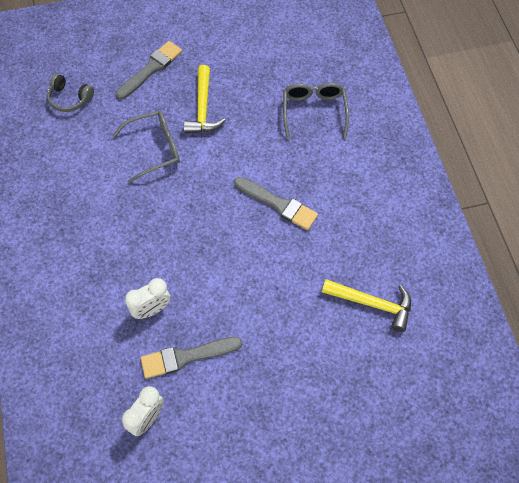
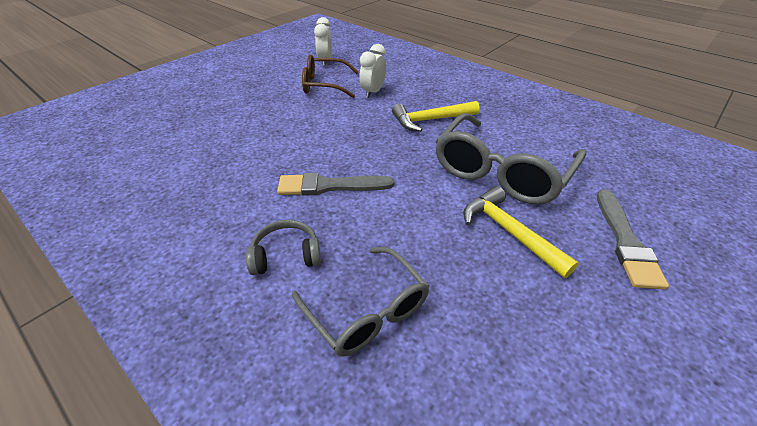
camera: 145 degrees right, 20 degrees down
grey headphones [47,73,94,112] -> grey headphones moved to [246,220,321,275]
grey glasses [112,111,180,183] -> grey glasses [435,113,586,205], size x1.57
grey brush [141,337,242,379] -> brown glasses [302,55,359,98]
yellow hammer [322,279,411,332] -> yellow hammer moved to [392,101,480,132]

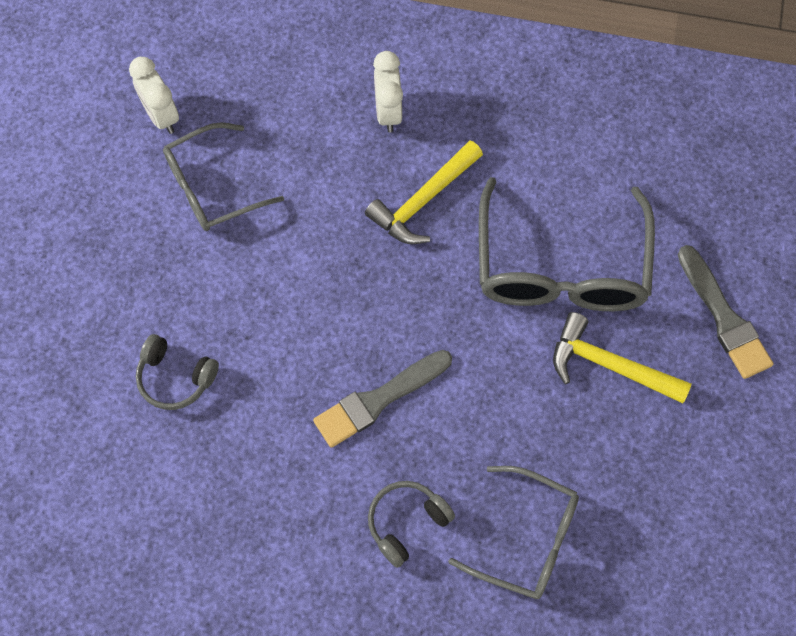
camera: 30 degrees left, 25 degrees up
brown glasses [302,55,359,98] -> grey glasses [163,122,284,231]
white clock [359,44,386,98] -> white clock moved to [373,51,403,133]
none -> grey headphones [136,334,219,410]

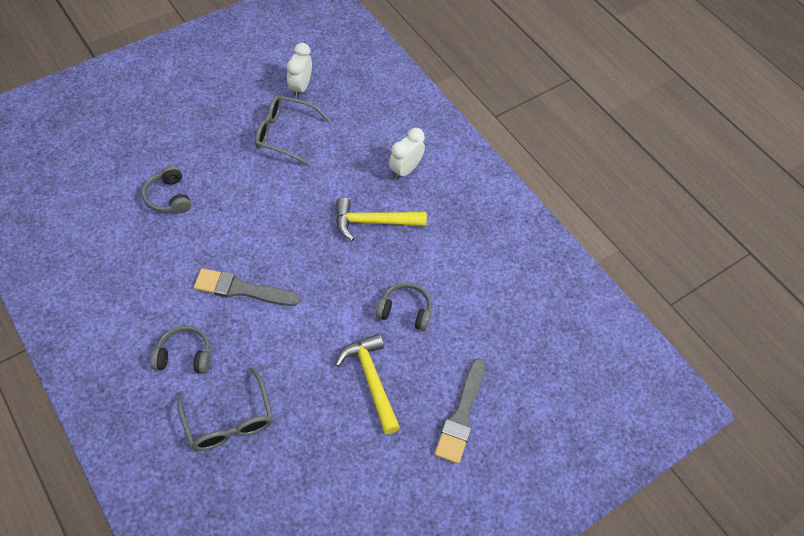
camera: 40 degrees right, 10 degrees down
grey glasses [479,177,655,311] -> grey headphones [376,282,431,331]

